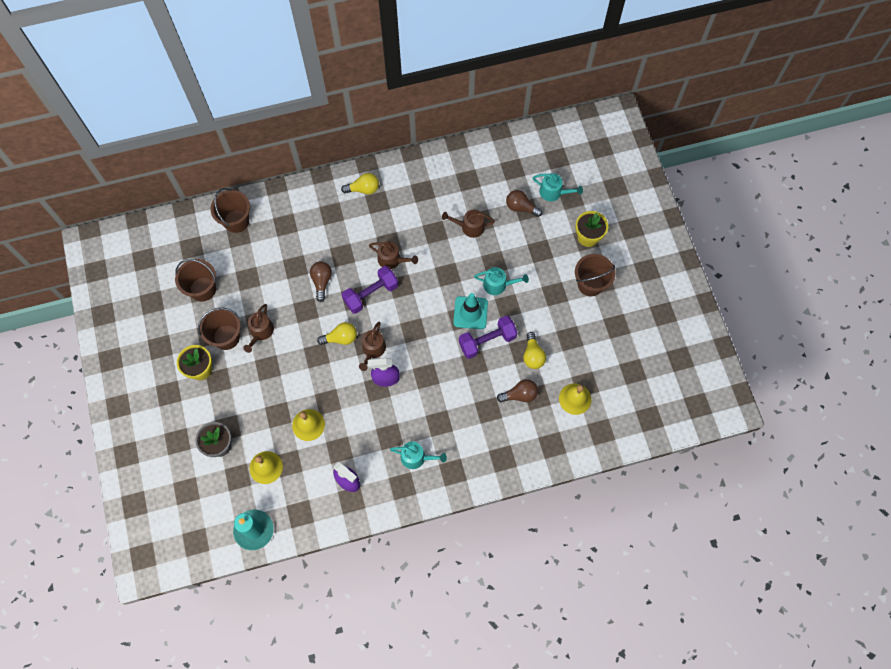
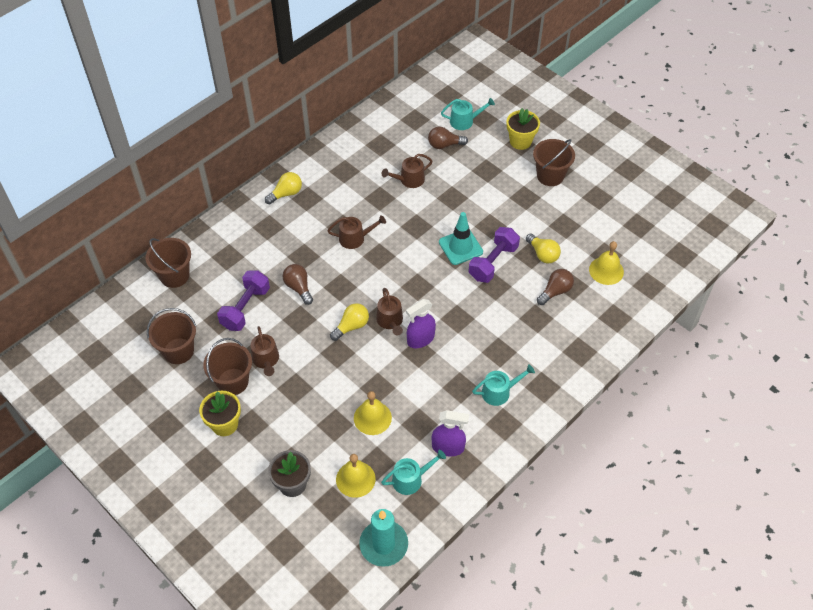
camera: 30 degrees left, 15 degrees down
purple dumbbell [342,266,399,314] -> purple dumbbell moved to [217,270,270,331]
turquoise watering can [474,267,529,295] -> turquoise watering can moved to [381,450,446,495]

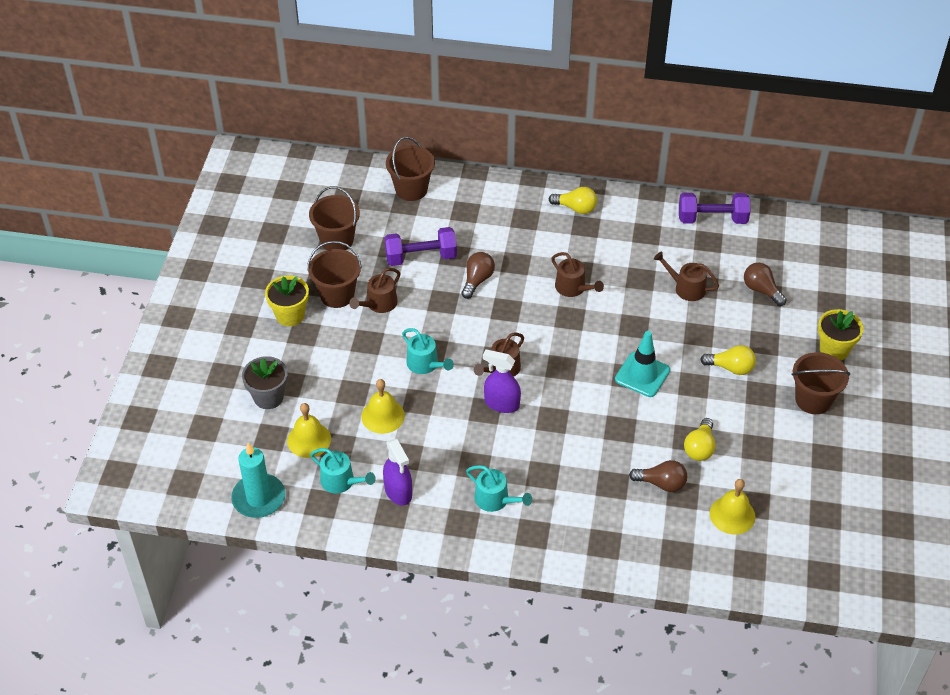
camera: 55 degrees right, 5 degrees down
yellow light bulb [330,303,369,341] -> yellow light bulb moved to [700,345,756,375]
turquoise watering can [441,98,495,130] -> turquoise watering can moved to [402,328,454,374]
purple dumbbell [469,227,520,283] -> purple dumbbell moved to [679,193,750,224]

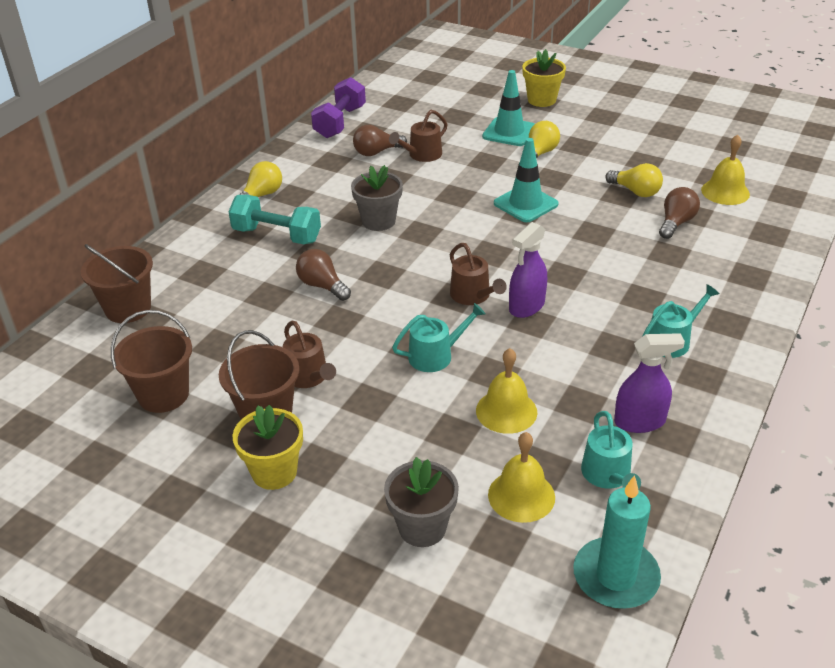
camera: 70 degrees left, 10 degrees down
turquoise watering can [310,448,376,493] -> turquoise watering can turned 120 degrees clockwise [581,411,641,490]
purple dumbbell [384,227,457,266] -> none
brown watering can [551,252,604,297] -> grey flower pot [351,165,403,231]
brown light bulb [744,263,787,306] -> brown light bulb moved to [353,125,407,156]
brown bucket [792,352,850,414] -> none
none -> turquoise dumbbell [229,195,321,244]
none -> turquoise traffic cone [482,70,534,146]

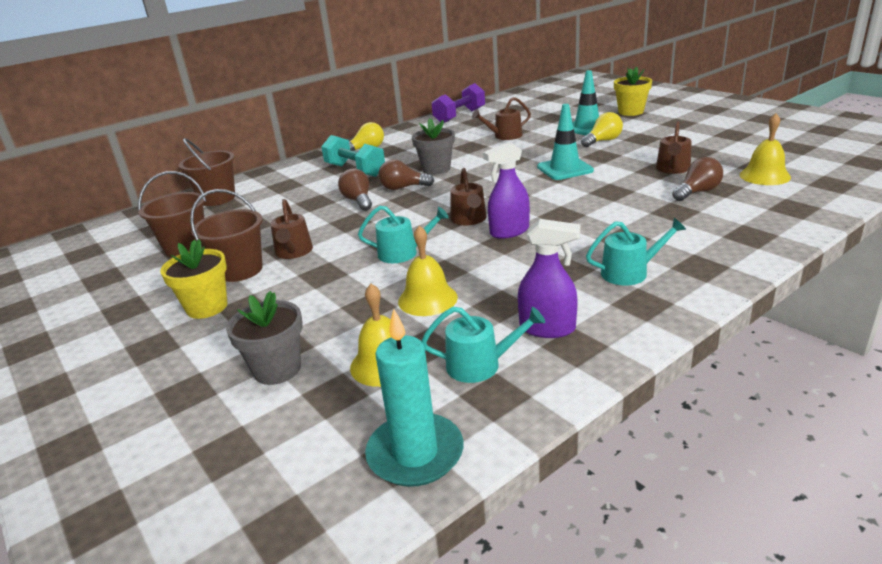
camera: 25 degrees right, 10 degrees down
brown light bulb [353,125,407,156] -> brown light bulb moved to [379,159,434,190]
turquoise watering can [581,411,641,490] -> turquoise watering can turned 105 degrees counterclockwise [421,307,545,383]
yellow light bulb [605,163,663,197] -> brown watering can [656,121,692,174]

